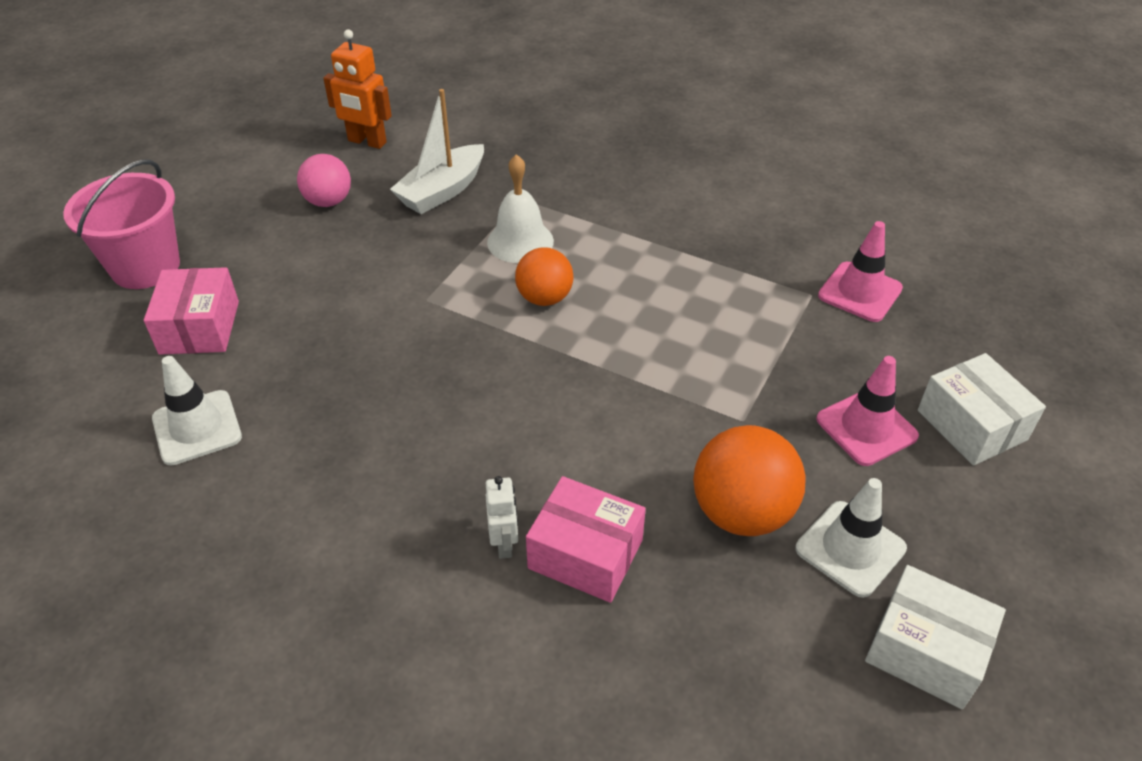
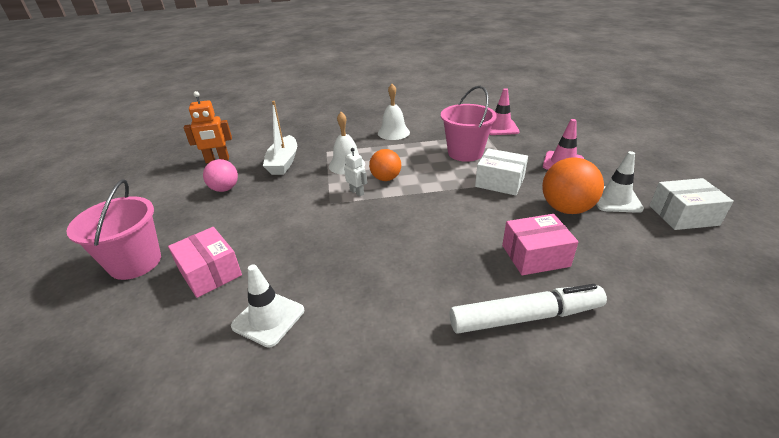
camera: 35 degrees left, 10 degrees down
white robot [486,476,518,559] -> white robot moved to [344,148,367,196]
white box [918,353,1046,466] -> white box moved to [475,148,528,196]
none -> white bell [378,84,410,140]
none -> pink bucket [441,86,497,162]
none -> white marker [450,284,607,334]

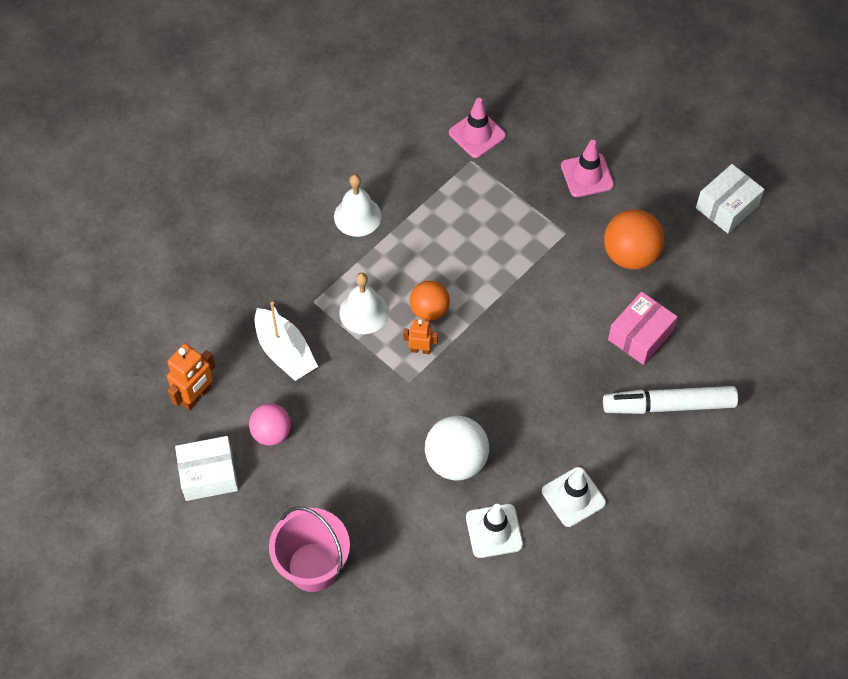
camera: 40 degrees left, 25 degrees up
pink box [168,227,242,298] -> none
white robot [344,148,367,196] -> orange robot [403,320,438,354]
pink bucket [441,86,497,162] -> none
white marker [450,284,607,334] -> white marker turned 135 degrees counterclockwise [603,386,738,414]
white box [475,148,528,196] -> white box moved to [175,436,238,501]
white traffic cone [596,151,644,213] -> white traffic cone moved to [542,467,606,527]
none -> white ball [425,416,489,481]

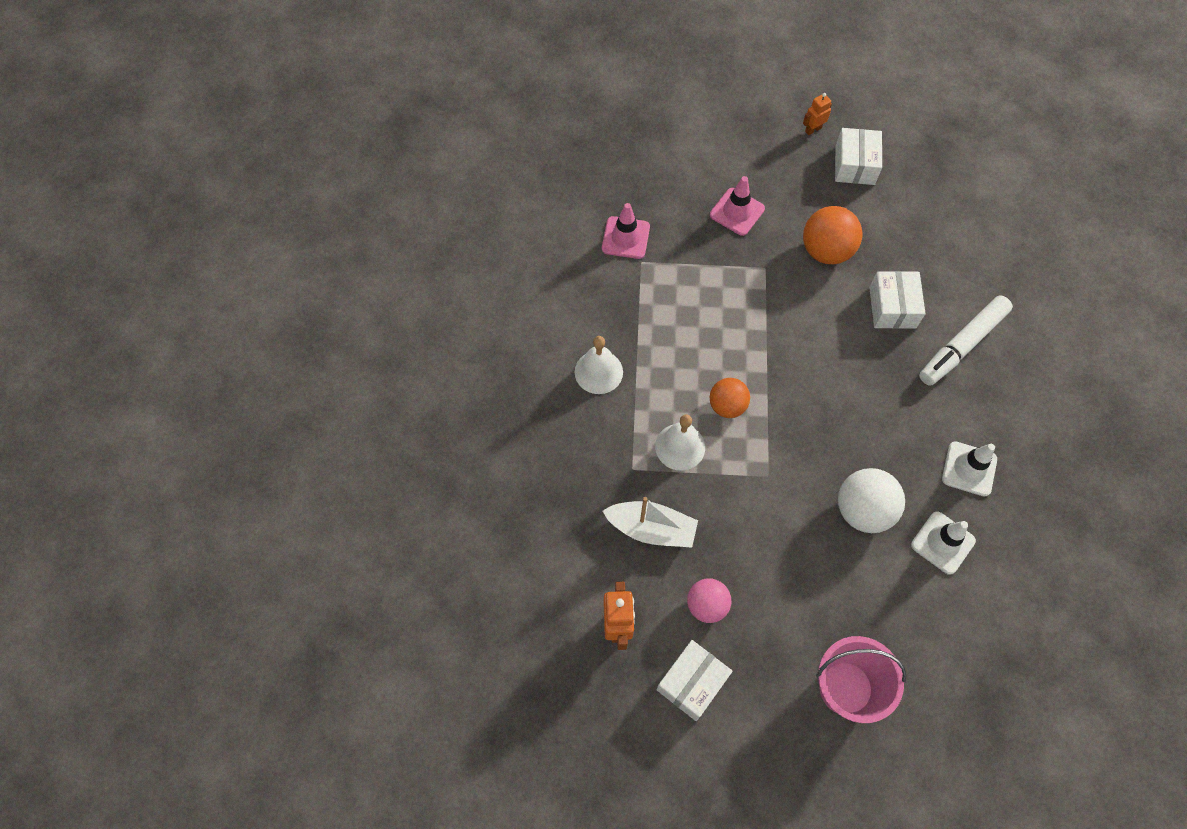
camera: 40 degrees left, 5 degrees up
orange robot [403,320,438,354] -> orange robot moved to [803,93,832,135]
pink box [608,292,678,365] -> white box [869,271,926,329]

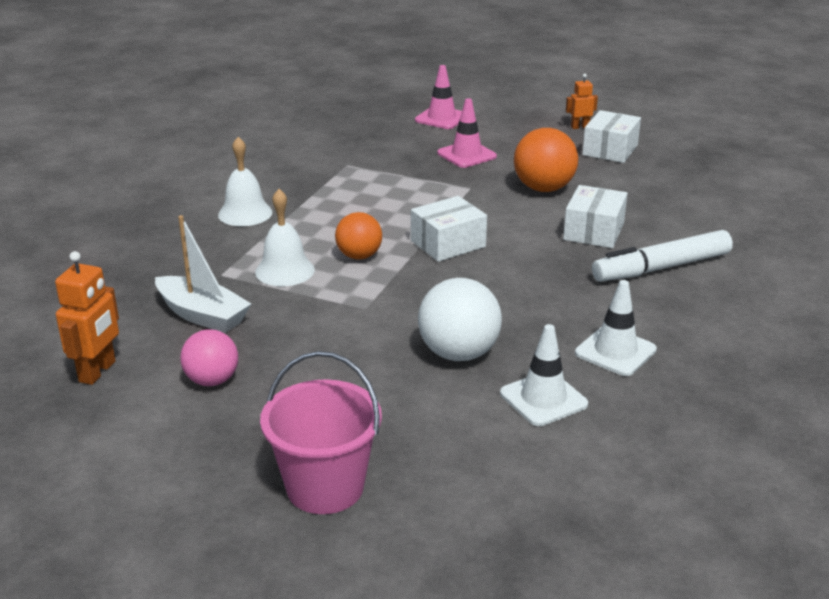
camera: 20 degrees right, 35 degrees down
pink traffic cone [602,203,650,259] -> pink traffic cone moved to [415,65,462,129]
white box [657,640,733,721] -> white box moved to [411,196,487,262]

